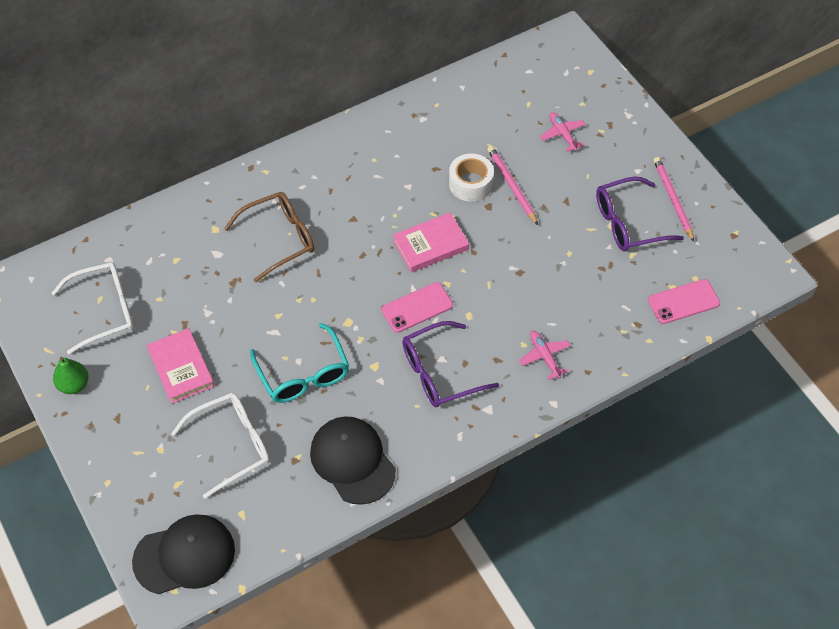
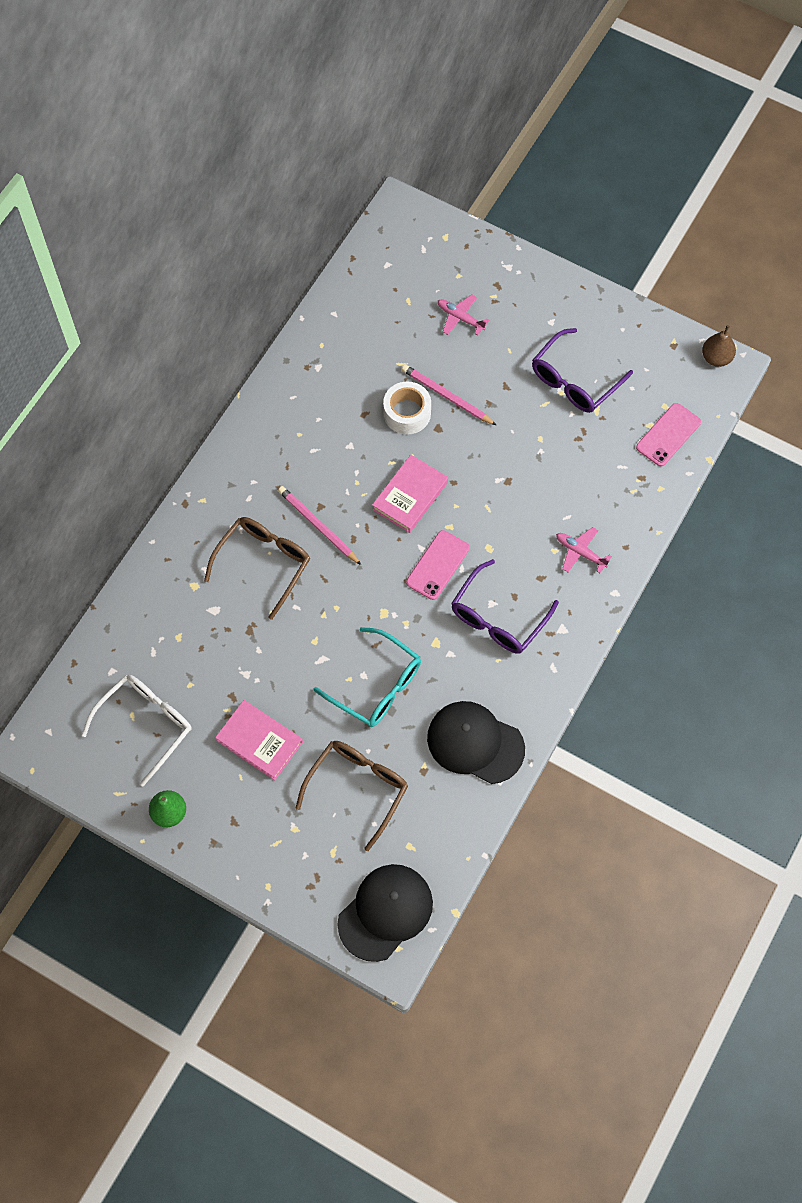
camera: 30 degrees left, 10 degrees up
white glasses [171,393,270,499] -> brown glasses [296,741,408,851]
pink pencil [653,157,694,242] -> pink pencil moved to [278,486,361,565]
none -> brown pear [702,325,736,367]

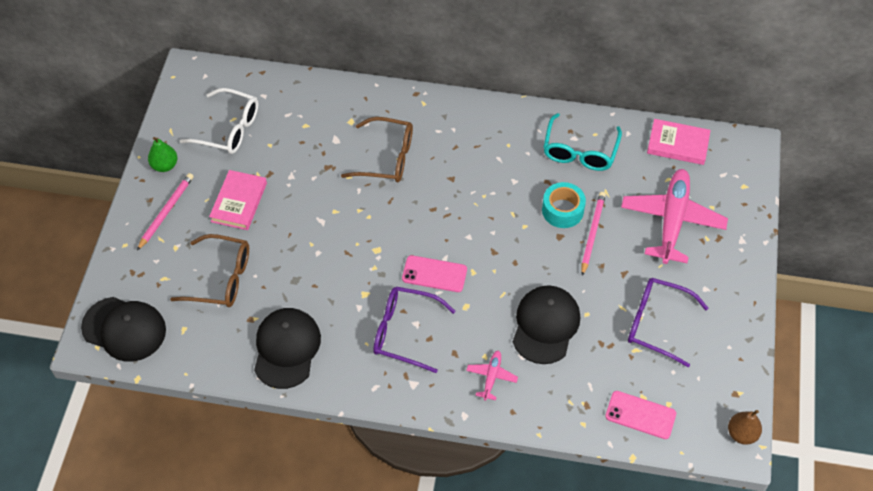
camera: 70 degrees right, 10 degrees down
pink pencil [278,486,361,565] -> pink pencil moved to [137,173,194,251]
turquoise glasses [313,627,421,727] -> turquoise glasses moved to [543,113,622,171]
pink book [372,455,448,533] -> pink book moved to [647,119,711,165]
white tape [383,382,431,435] -> turquoise tape [542,182,586,228]
pink plane [438,295,489,335] -> pink plane [621,169,728,264], size x2.20
none -> black cap [513,285,580,364]

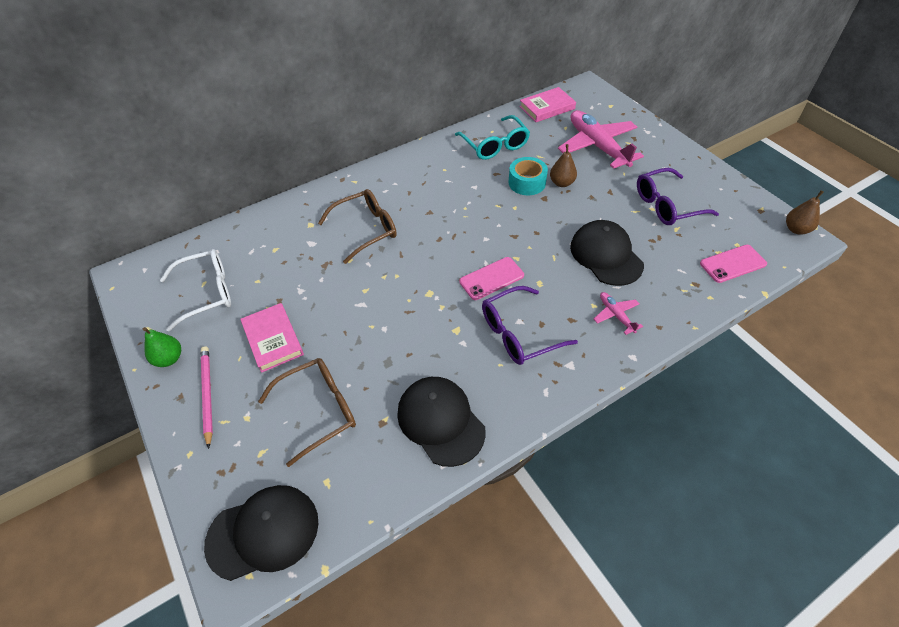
camera: 40 degrees left, 5 degrees down
pink pencil [581,192,606,276] -> brown pear [550,144,577,187]

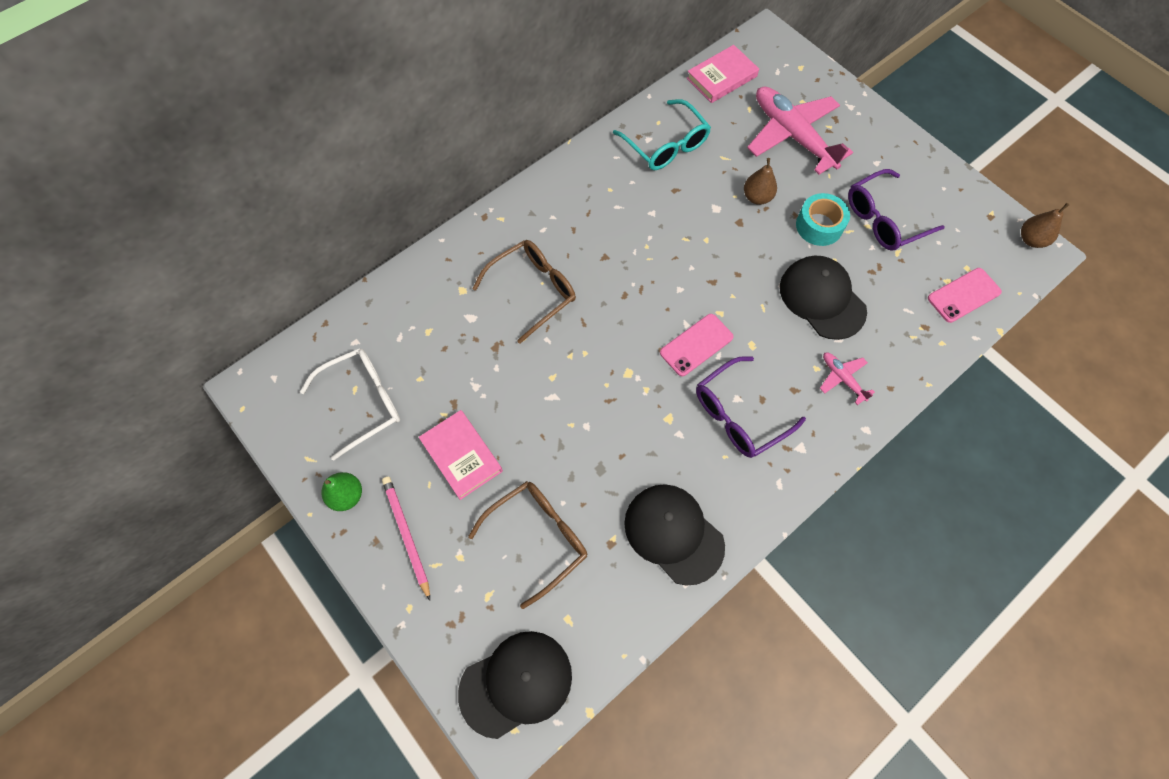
camera: 10 degrees left, 15 degrees up
turquoise tape [509,157,548,195] -> turquoise tape moved to [796,193,850,246]

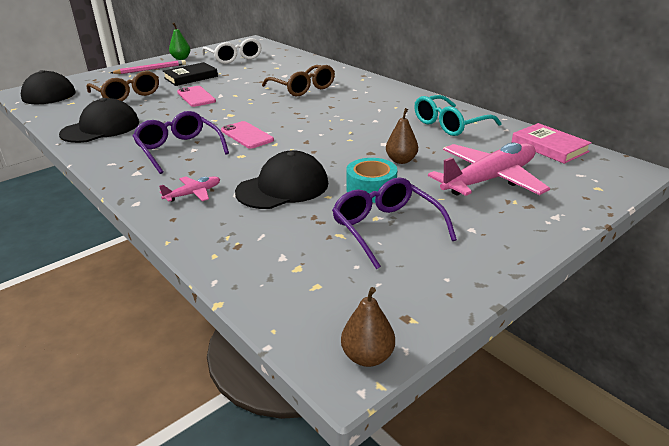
camera: 90 degrees right, 35 degrees down
pink book [419,410,503,500] -> black book [163,62,218,86]
pink phone [928,268,1002,323] -> pink phone moved to [177,86,216,107]

